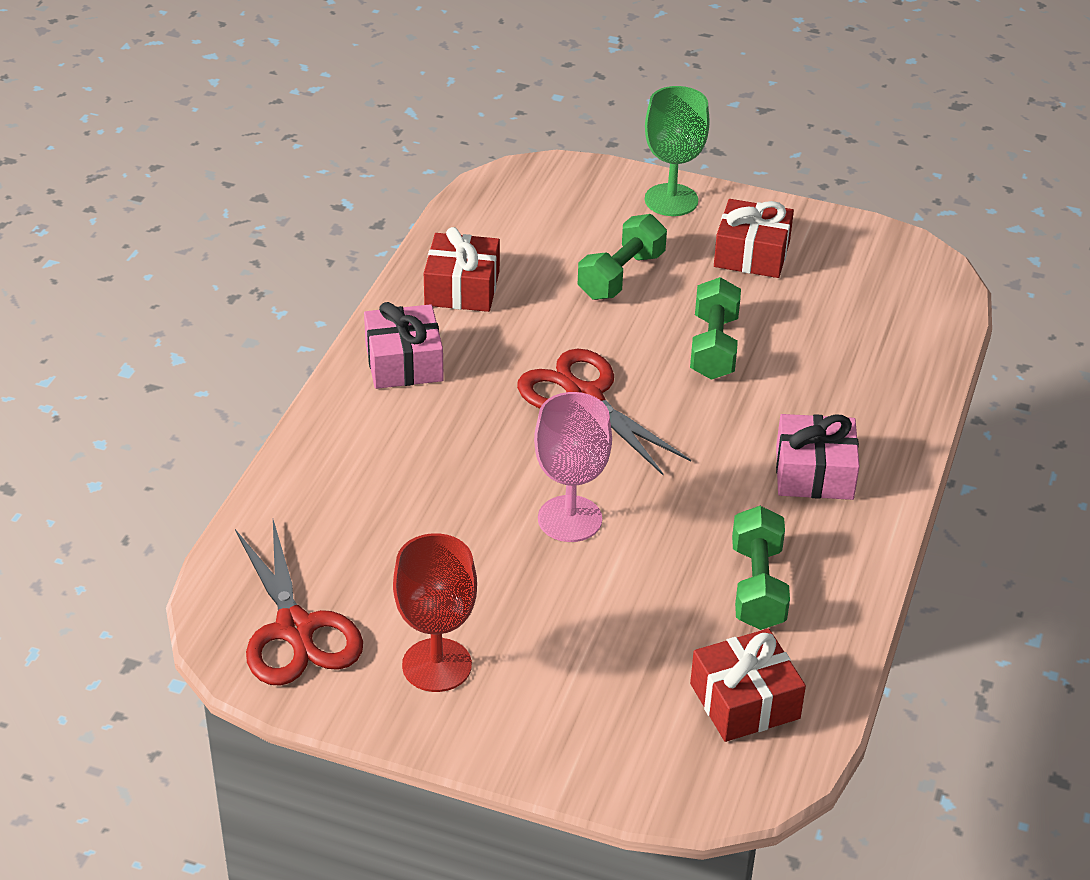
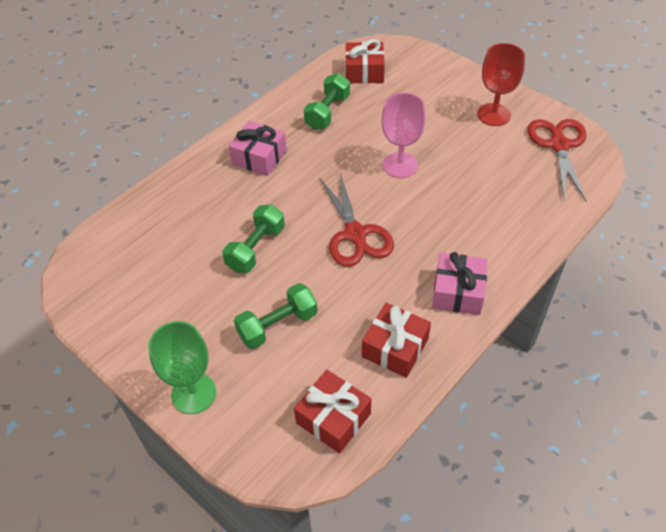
camera: 155 degrees left, 10 degrees up
red gift [714,199,794,278] -> red gift moved to [294,370,371,454]

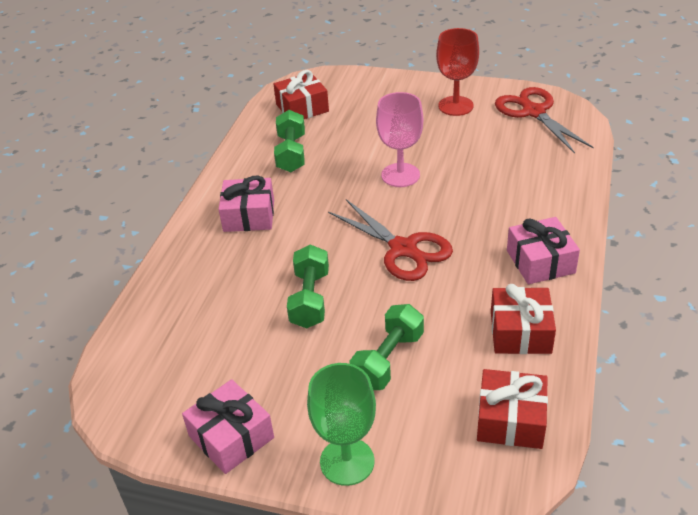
camera: 25 degrees left, 10 degrees down
none -> pink gift [182,379,274,474]

